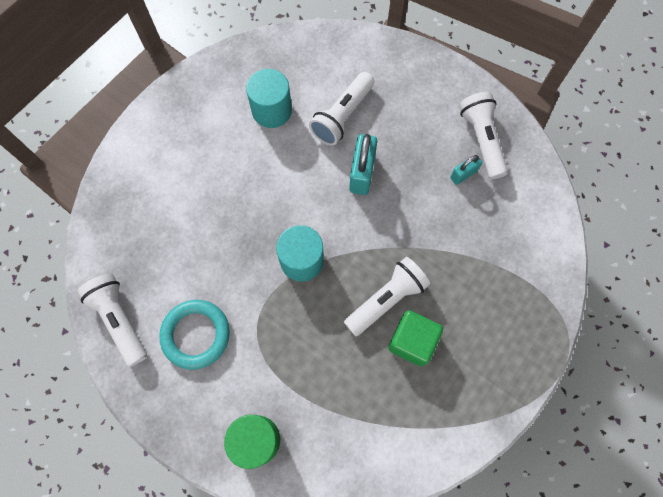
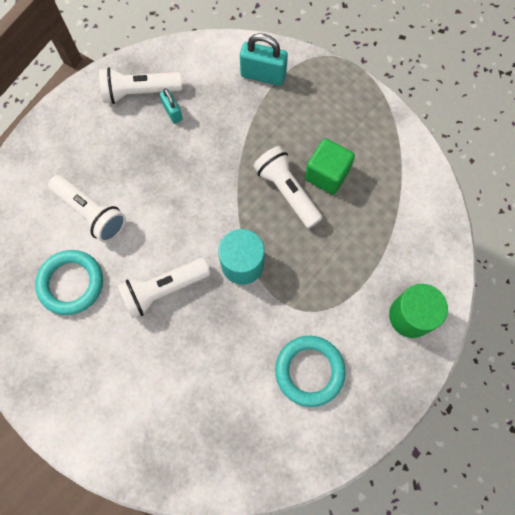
camera: 85 degrees left, 0 degrees up
white flashlight [78,274,147,367] -> white flashlight moved to [117,258,210,319]
turquoise cylinder [246,69,292,128] -> turquoise ring [35,250,103,315]
turquoise padlock [349,134,377,195] -> turquoise padlock moved to [240,33,288,86]

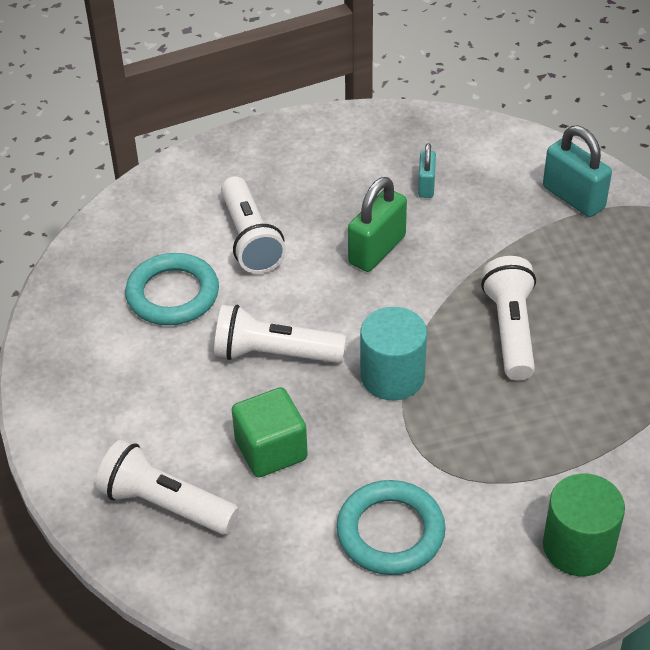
camera: 35 degrees right, 25 degrees down
white flashlight [99,67,182,104] -> white flashlight moved to [96,440,239,535]
green cube [305,138,355,194] -> green cube moved to [232,387,308,477]
none -> green padlock [348,177,407,272]

